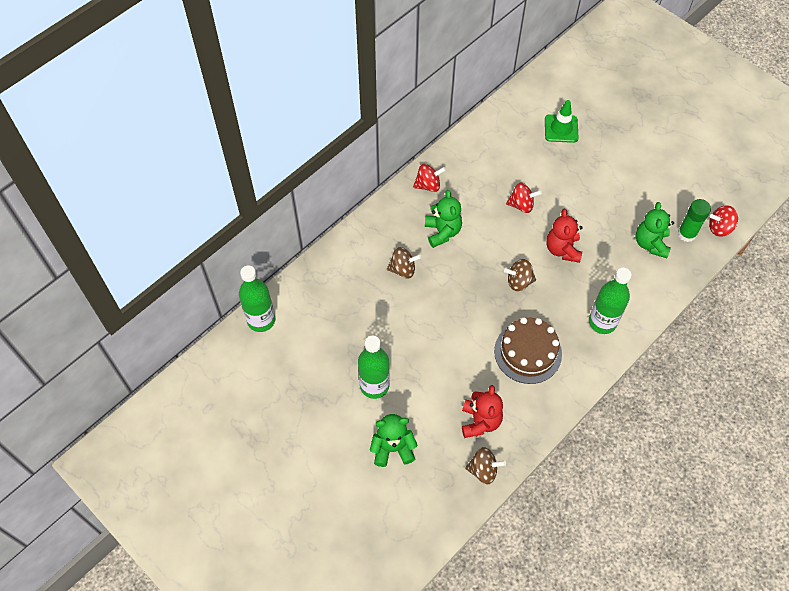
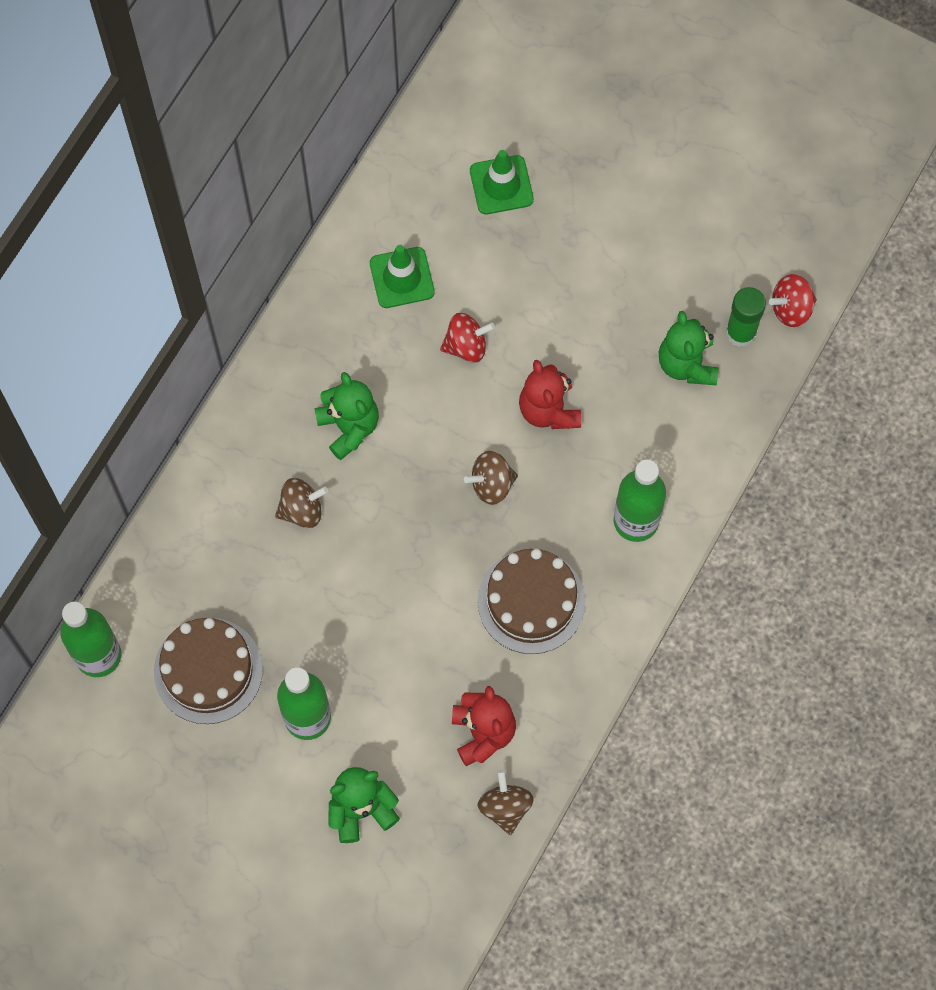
camera: 15 degrees left, 10 degrees up
red spinning top [413,164,446,192] -> none
brown spinning top [465,447,506,484] -> brown spinning top turned 90 degrees counterclockwise [478,770,534,835]
none -> brown cake [154,618,263,724]
none -> green traffic cone [370,245,435,308]

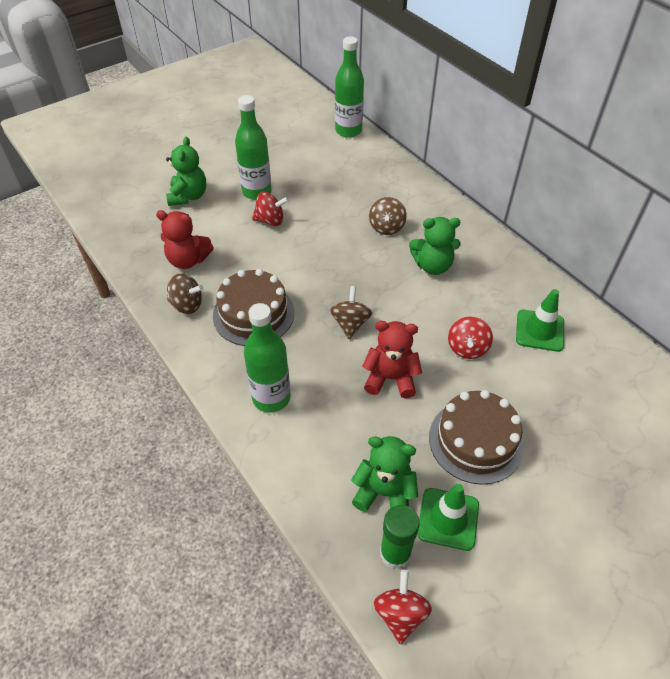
camera: 115 degrees right, 20 degrees down
brown cake [154,618,263,724] -> brown cake moved to [429,390,524,485]
green traffic cone [470,150,534,214] -> green traffic cone moved to [417,484,479,551]
brown spinning top [478,770,534,835] -> brown spinning top moved to [167,274,204,314]
none -> red spinning top [252,192,289,226]

